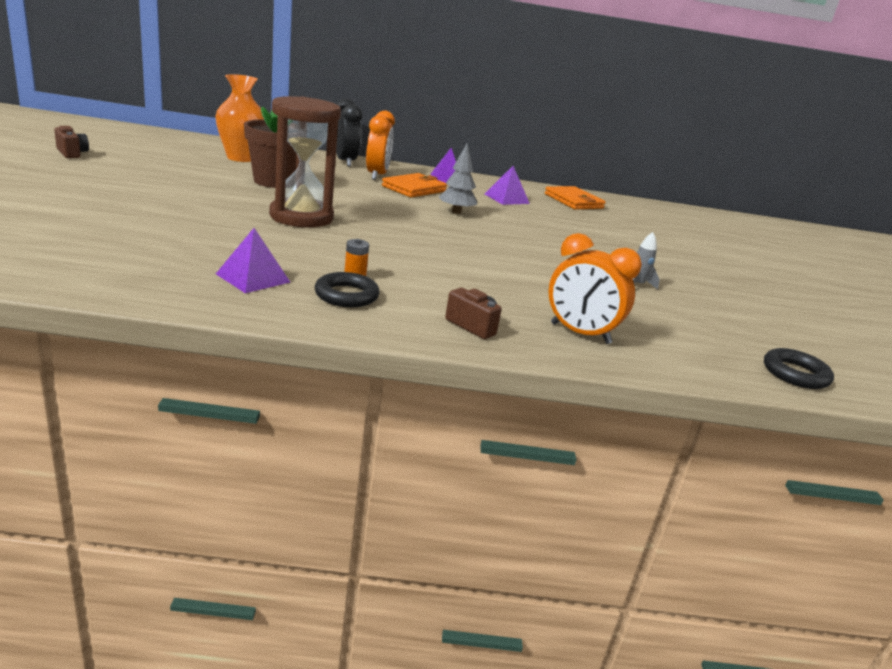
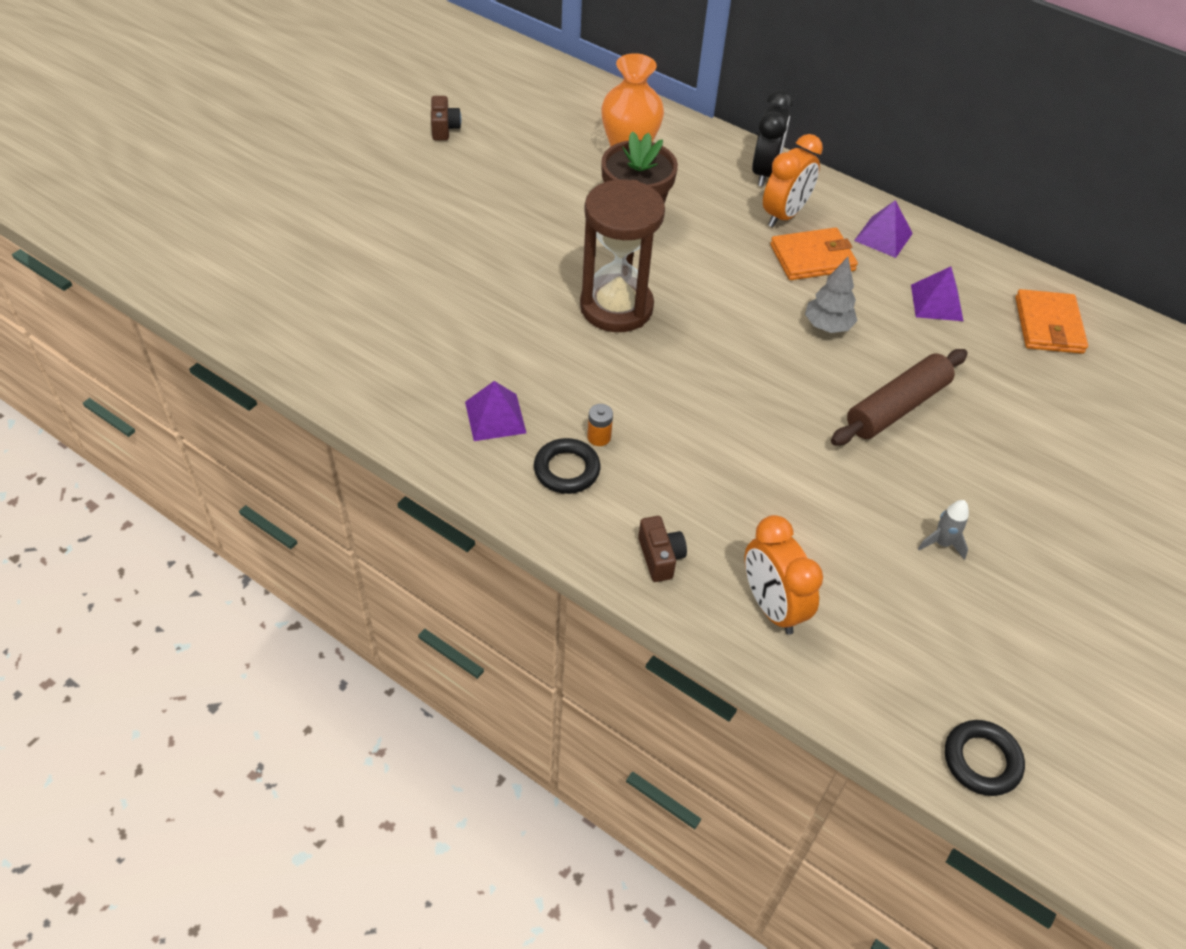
camera: 35 degrees right, 25 degrees up
none -> brown rolling pin [831,349,968,446]

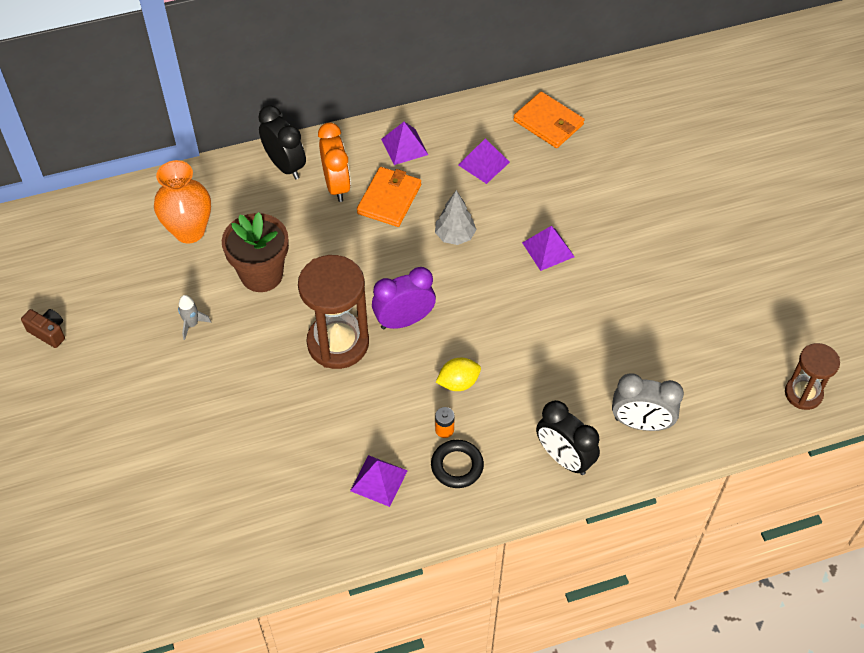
camera: 50 degrees left, 5 degrees up
brown camera [638,516,687,582] -> black clock [536,400,600,475]
orange clock [745,515,823,635] -> grey clock [612,373,684,431]
brown rolling pin [831,349,968,446] -> purple pyramid [522,226,574,271]
grey rocket [918,500,969,560] -> grey rocket moved to [178,295,211,340]
black ring [945,720,1025,796] -> brown hourglass [785,343,840,410]
none -> purple clock [372,267,436,329]
none -> yellow lemon [436,358,481,391]

